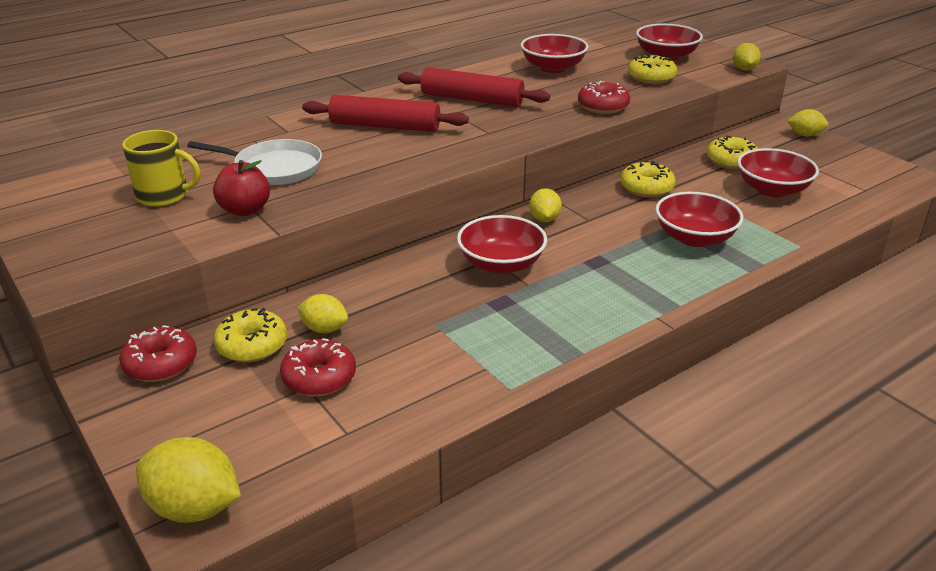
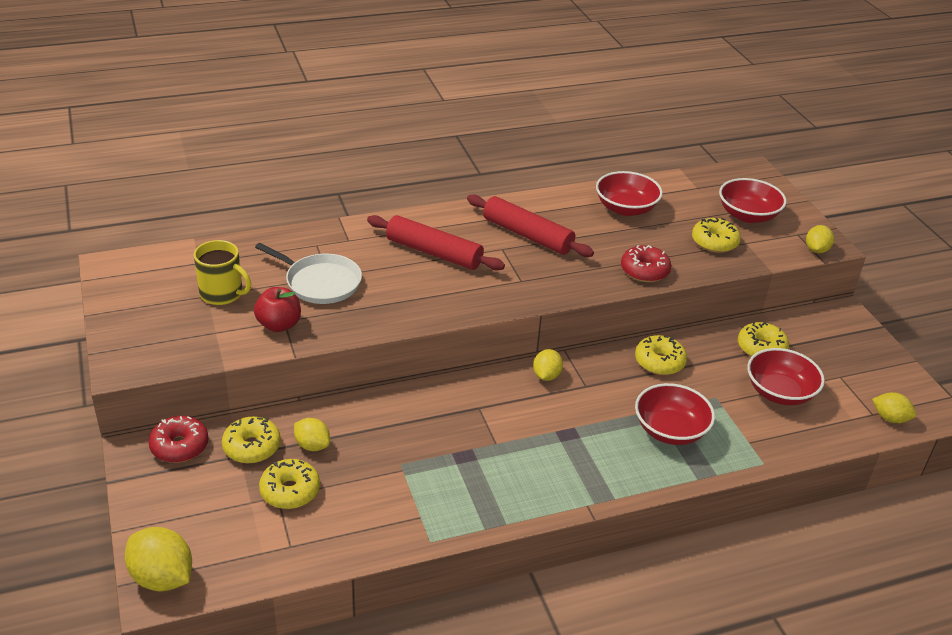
camera: 15 degrees right, 5 degrees up
red donut [280,338,356,396] -> yellow donut [259,459,320,509]
red bowl [457,215,547,274] -> none
yellow lemon [788,109,828,137] -> yellow lemon moved to [872,392,916,423]

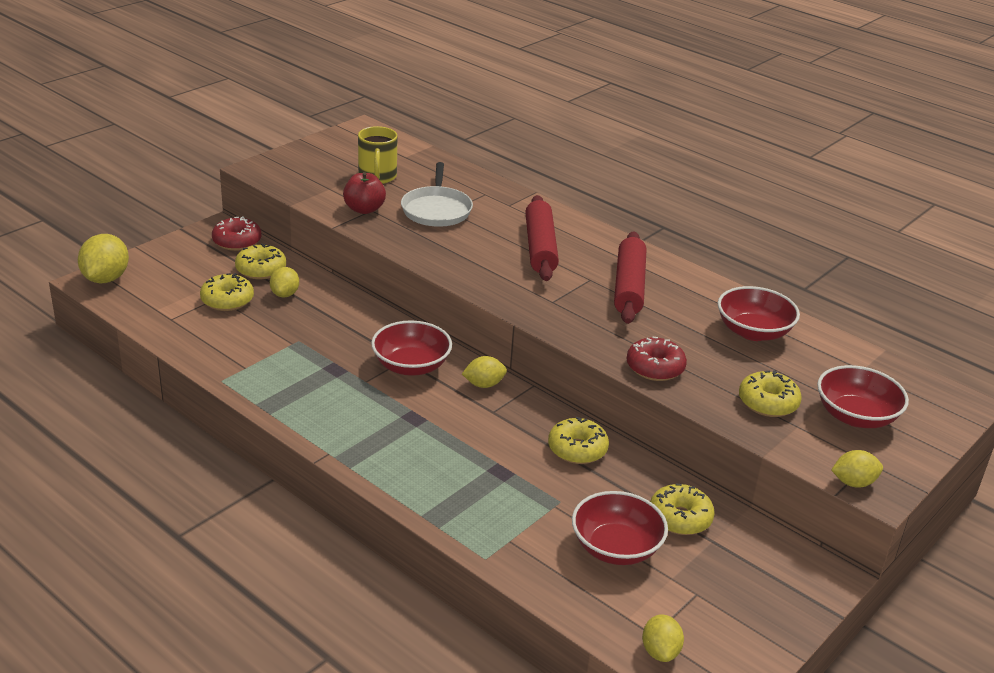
camera: 60 degrees right, 5 degrees down
red bowl [635,383,715,445] -> red bowl moved to [371,320,452,376]

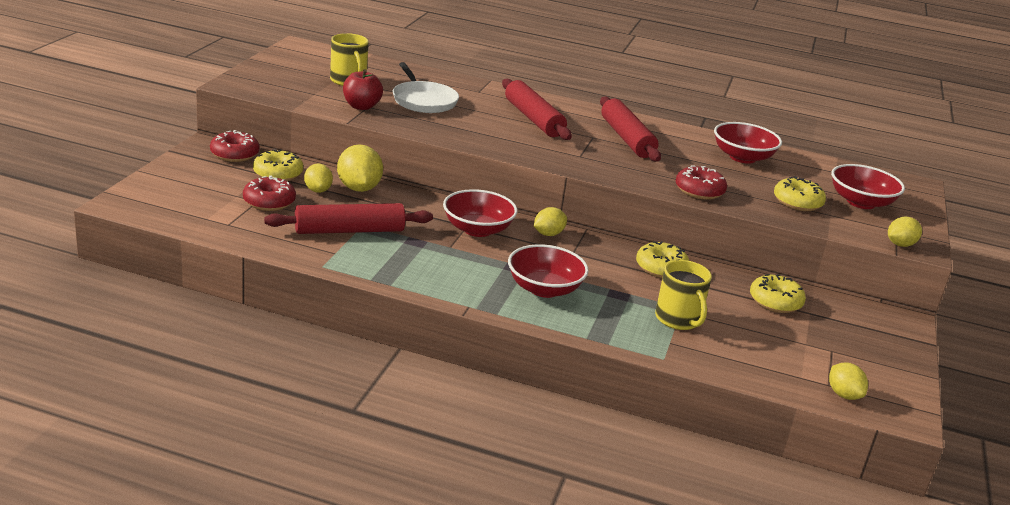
camera: 25 degrees left, 5 degrees down
yellow lemon [78,234,129,283] -> yellow lemon moved to [337,144,383,192]
yellow donut [200,273,254,311] -> red donut [243,175,296,211]
red bowl [572,491,668,565] -> red bowl moved to [508,244,589,298]
none -> red rolling pin [264,203,433,234]
none -> yellow mug [655,260,712,330]

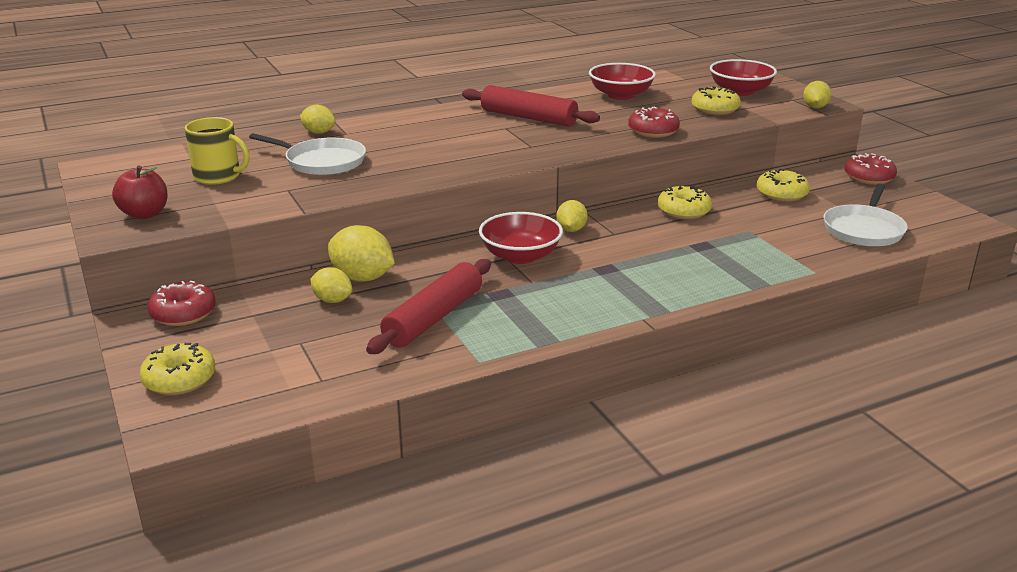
camera: 40 degrees left, 0 degrees up
red donut [243,175,296,211] -> red donut moved to [844,153,897,185]
yellow donut [253,149,303,181] -> yellow donut moved to [139,343,215,395]
red apple [343,69,383,110] -> red apple moved to [112,165,168,219]
red rolling pin [502,79,572,140] -> none
red bowl [508,244,589,298] -> none
yellow mug [655,260,712,330] -> none
yellow lemon [829,363,868,400] -> yellow lemon moved to [299,105,336,134]
none -> white pan [823,184,908,247]

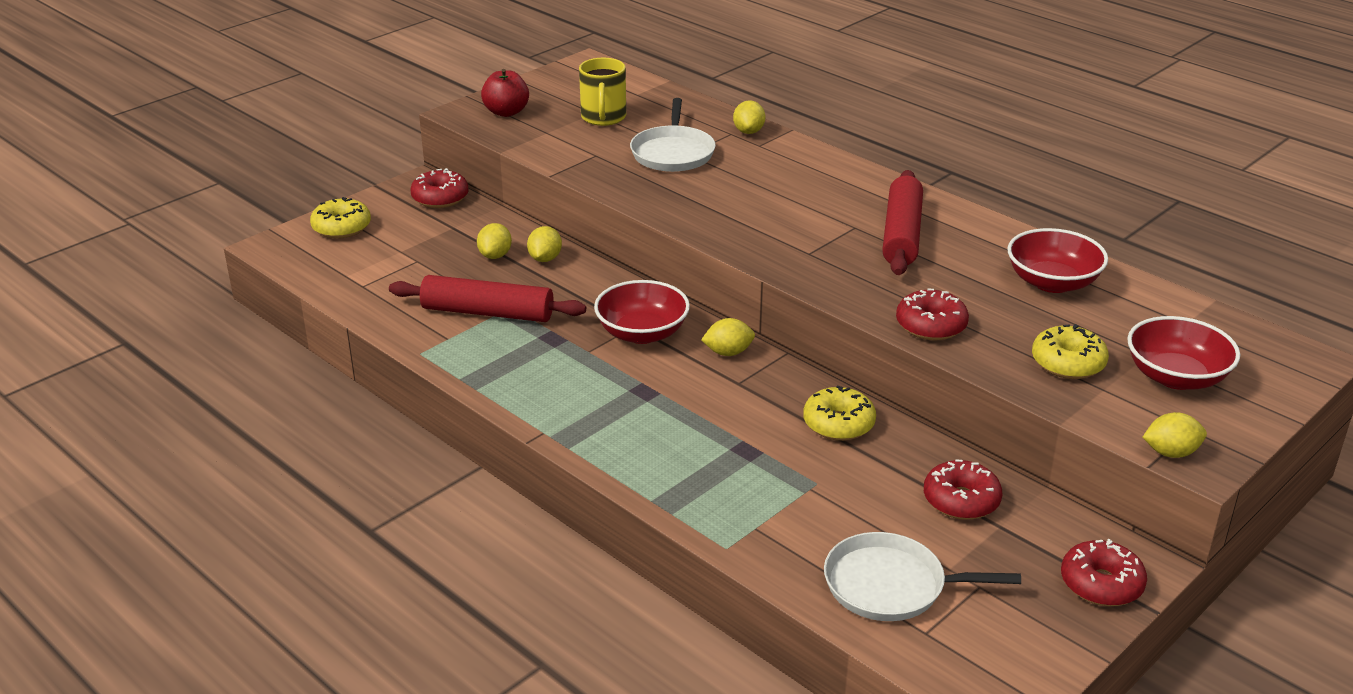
camera: 70 degrees right, 5 degrees up
yellow lemon [328,225,395,281] -> yellow lemon [527,226,562,262], size x0.61
yellow donut [757,169,810,202] -> red donut [924,459,1002,520]

